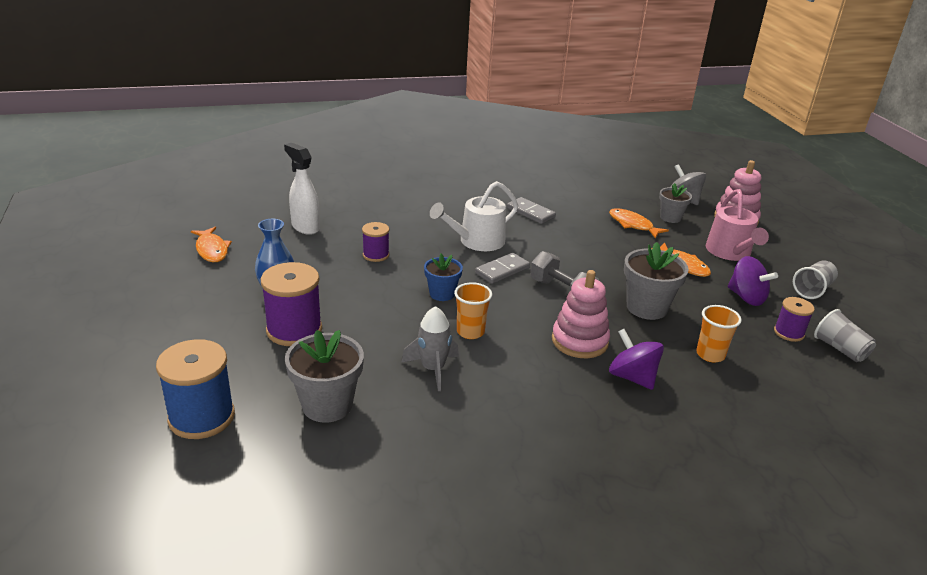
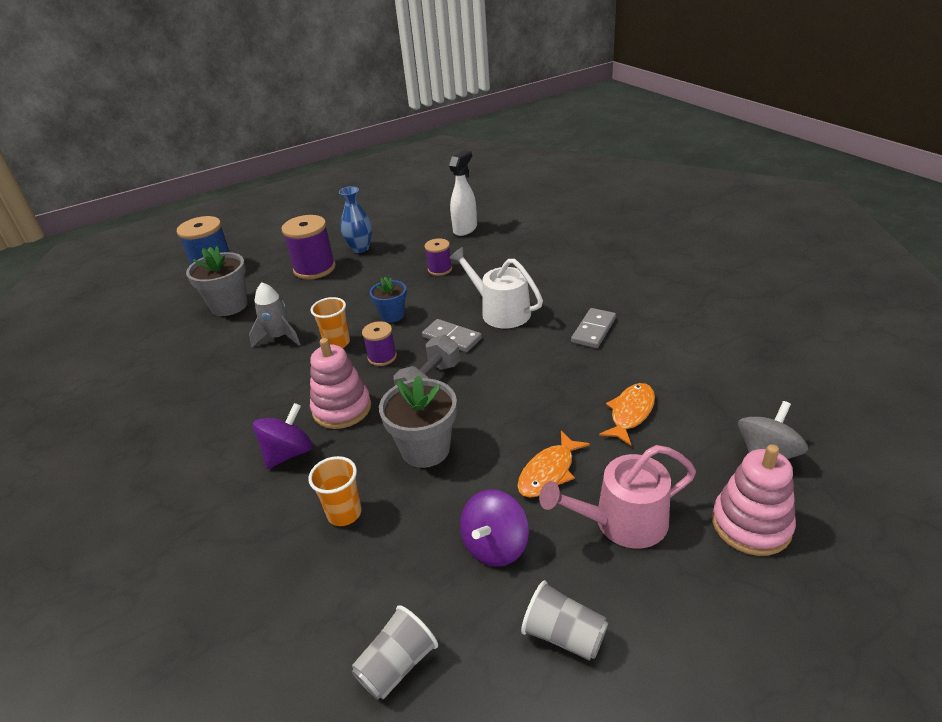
camera: 80 degrees right, 5 degrees up
orange fish [191,227,232,262] -> none
grey flower pot [659,183,692,223] -> none
purple spool [774,297,814,342] -> purple spool moved to [362,321,397,366]

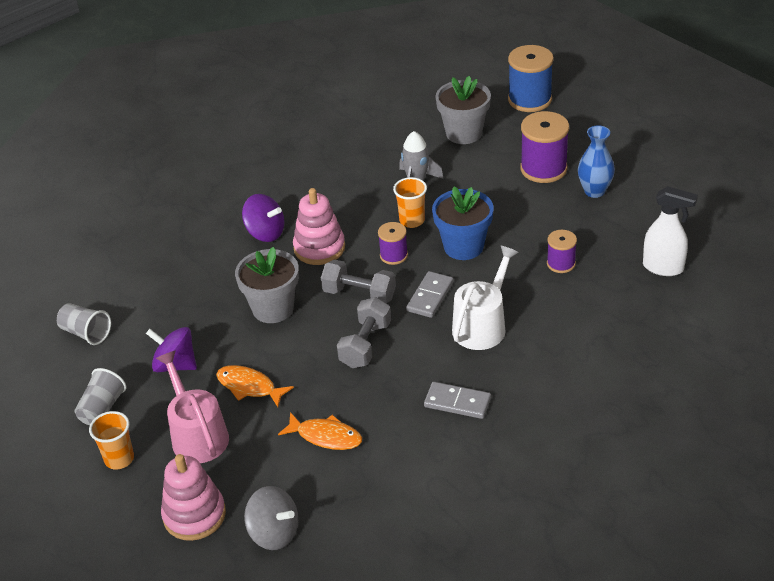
camera: 80 degrees right, 5 degrees up
orange cup [308,456,362,526] -> orange cup moved to [89,411,134,470]
blue flower pot [370,277,407,322] -> blue flower pot [432,186,494,260], size x1.60
none -> grey dumbbell [337,297,391,368]

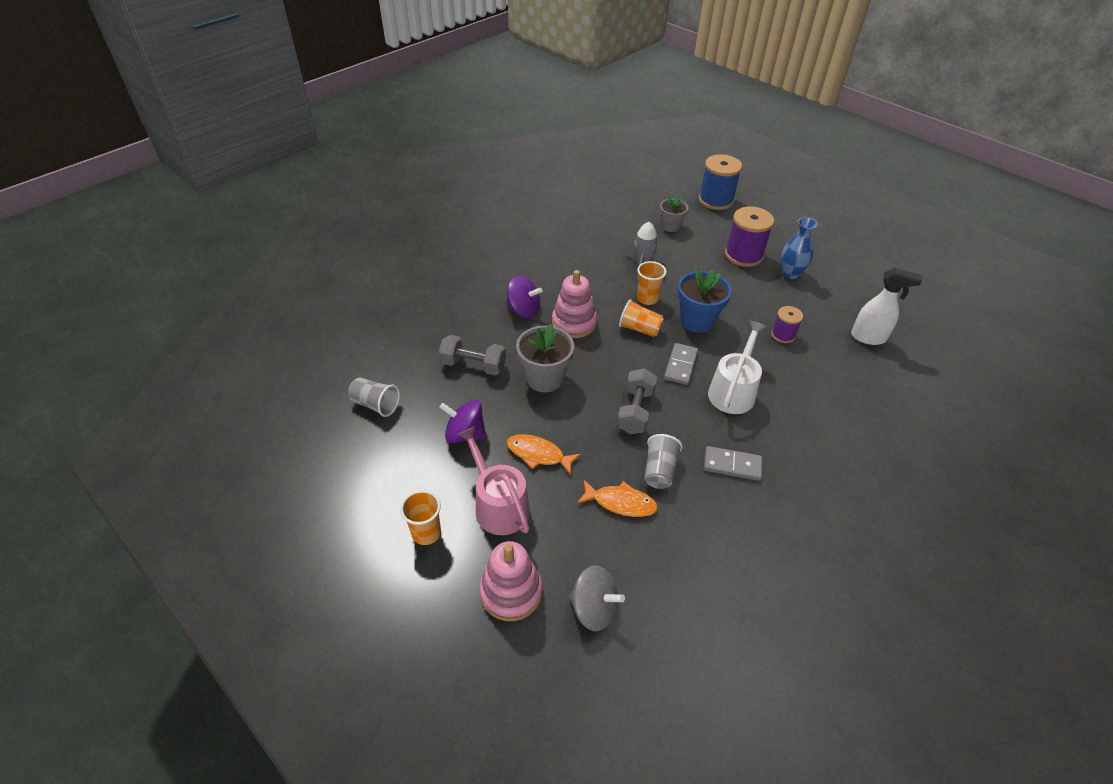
camera: 10 degrees left, 5 degrees up
grey cup [75,368,127,425] -> grey cup moved to [644,434,682,489]
grey dumbbell [321,259,396,303] -> grey dumbbell moved to [439,335,506,376]
purple spool [378,222,408,265] -> orange cup [619,299,664,337]
grey flower pot [435,76,491,144] -> grey flower pot [660,196,688,232], size x0.63

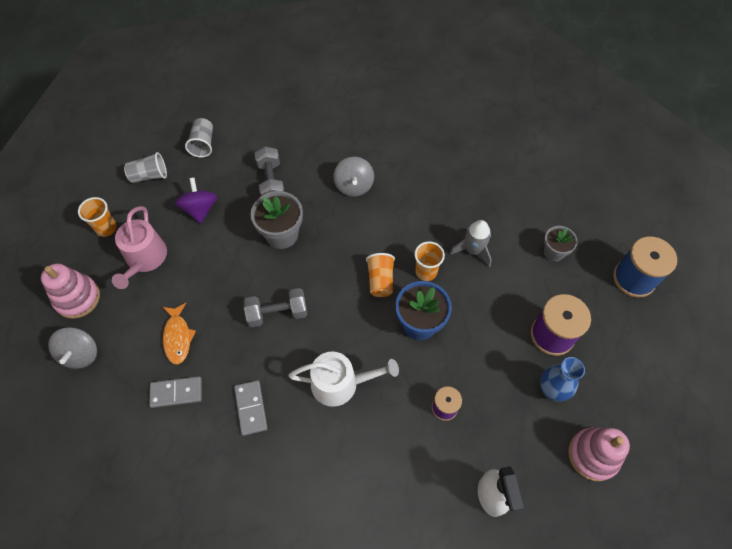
camera: 65 degrees right, 15 degrees up
pink watering can [457,426,530,535] -> pink watering can turned 150 degrees clockwise [112,206,167,289]
purple spinning top [506,276,543,318] -> grey spinning top [333,157,374,197]
orange fish [507,434,581,475] -> none
pink stacking toy [552,270,597,338] -> pink stacking toy moved to [568,428,630,481]
grey cup [644,434,682,489] -> grey cup moved to [124,152,167,183]
grey domino [664,343,698,385] -> grey domino moved to [149,376,202,408]

